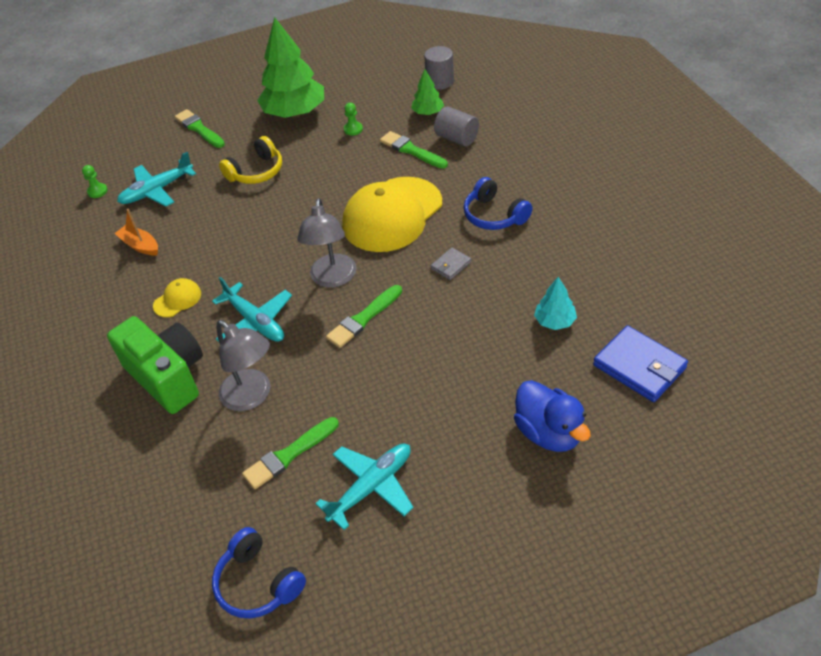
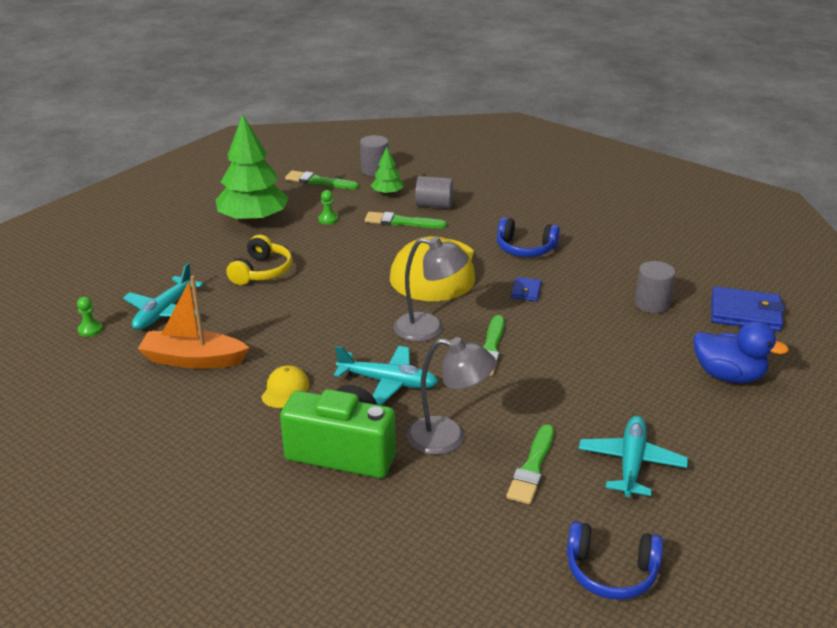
camera: 35 degrees left, 15 degrees down
orange boat [114,209,158,255] -> orange boat [138,275,249,369], size x1.65
green brush [175,109,225,148] -> green brush moved to [285,170,359,189]
grey lamp [297,198,357,288] -> grey lamp turned 45 degrees counterclockwise [393,237,469,342]
grey wallet [431,247,471,280] -> blue wallet [511,277,541,301]
turquoise tree [534,277,577,330] -> grey cylinder [634,261,676,313]

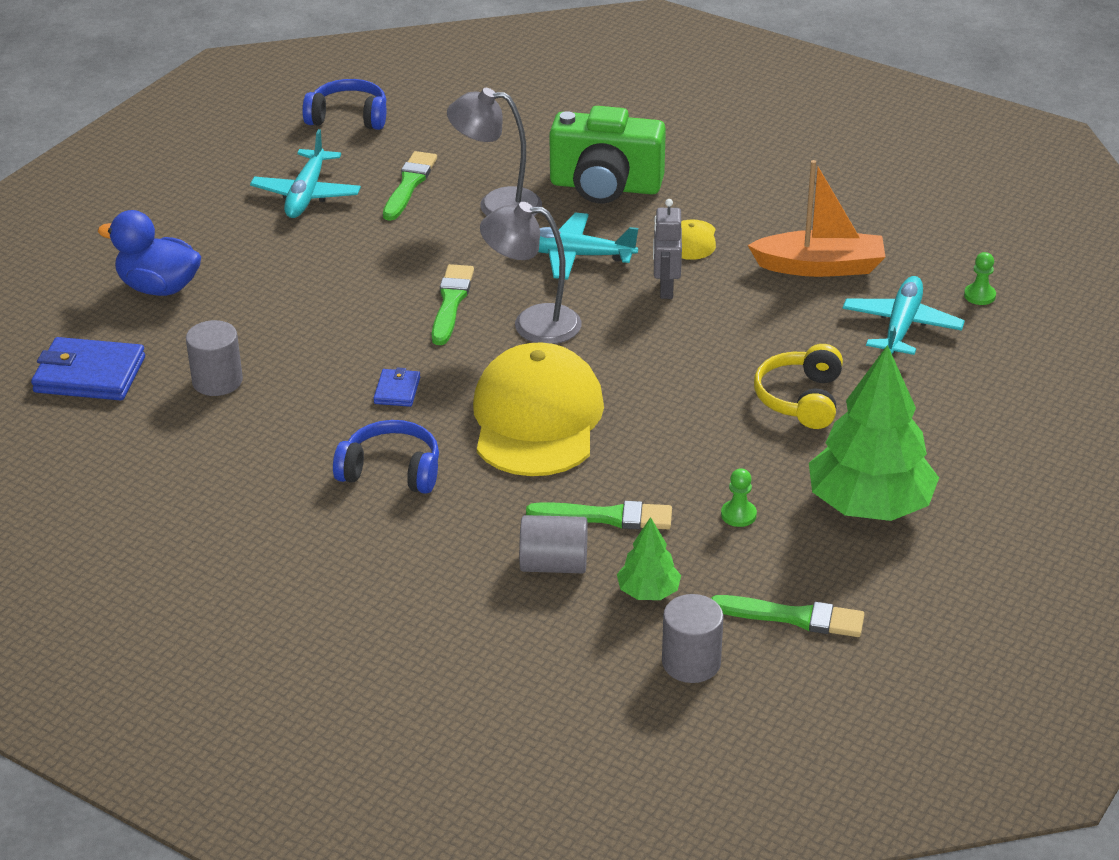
camera: 175 degrees right, 5 degrees up
none -> grey robot [653,199,682,299]

